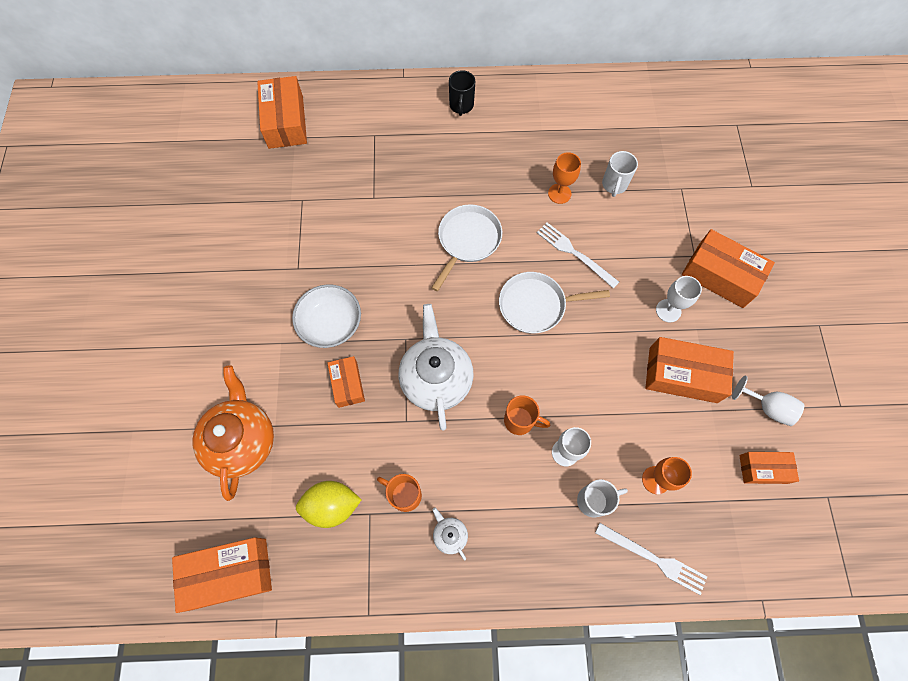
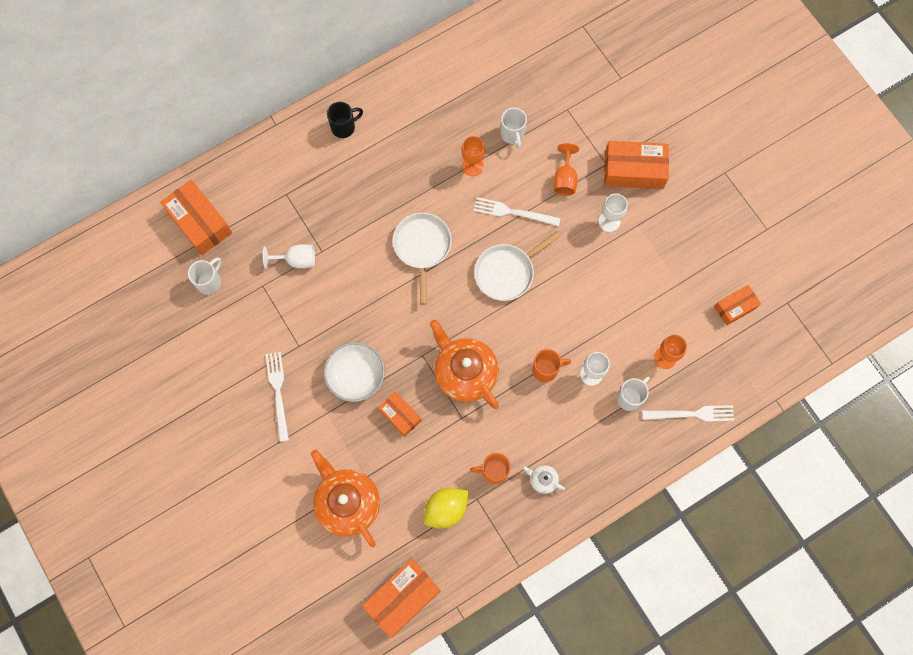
camera: 30 degrees left, 5 degrees up
white teapot [399,304,474,431] -> orange teapot [430,320,499,409]
black mug [449,70,475,116] -> black mug turned 90 degrees counterclockwise [327,102,363,138]
orange box [645,337,734,403] -> none
white goblet [732,376,804,426] -> white goblet moved to [263,244,315,269]
none -> white mug [188,257,221,295]
none -> white fork [266,352,289,442]
none -> orange goblet [554,143,579,196]

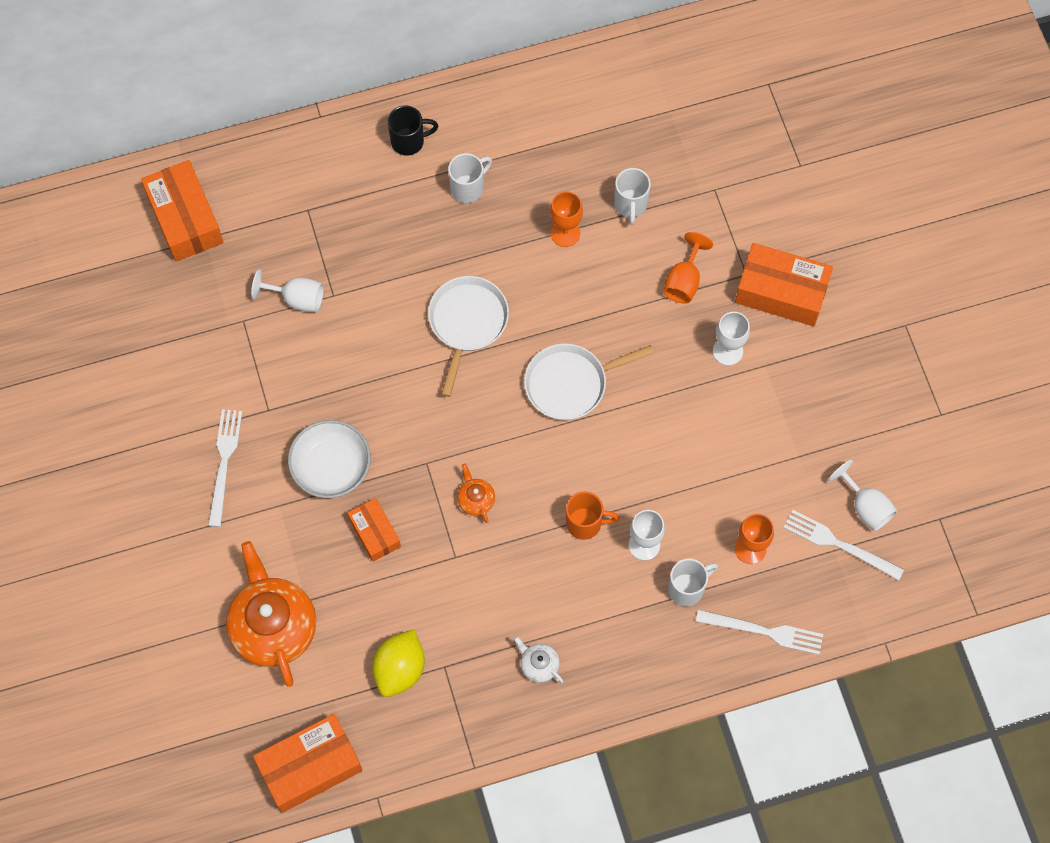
camera: 15 degrees right, 5 degrees down
white mug [188,257,221,295] -> white mug moved to [448,153,492,203]
yellow lemon [424,488,468,528] -> yellow lemon turned 45 degrees counterclockwise [372,629,425,697]
orange teapot [430,320,499,409] -> orange teapot [457,464,495,523], size x0.44
orange mug [470,453,511,484] -> none
white fork [474,197,561,226] -> white fork moved to [784,510,904,580]
orange box [714,285,761,325] -> white goblet [828,460,897,531]

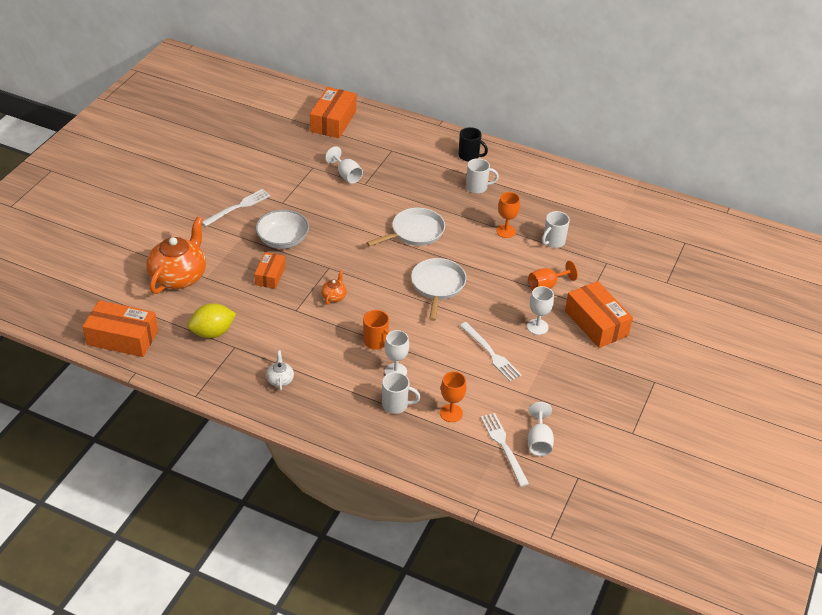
camera: 40 degrees right, 25 degrees down
white pan [524,343,654,420] -> white pan turned 75 degrees clockwise [411,258,466,321]
white fork [696,609,823,655] -> white fork moved to [460,322,522,381]

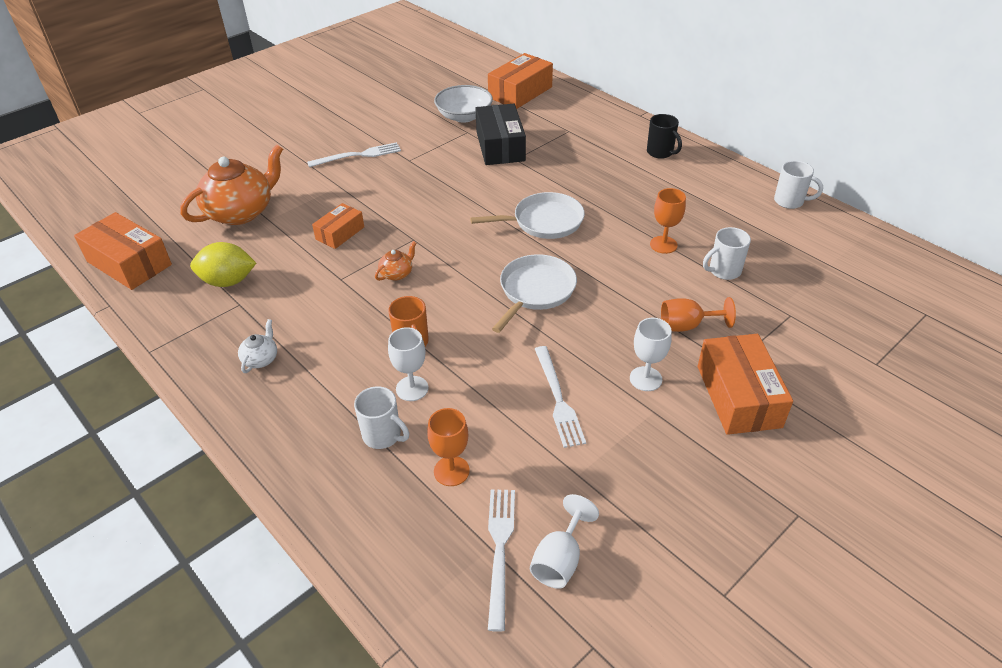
camera: 25 degrees right, 0 degrees up
white bowl [256,210,309,249] -> white bowl moved to [434,85,493,123]
white goblet [325,146,363,183] -> black box [476,104,526,165]
white mug [466,158,499,194] -> white mug moved to [774,161,823,209]

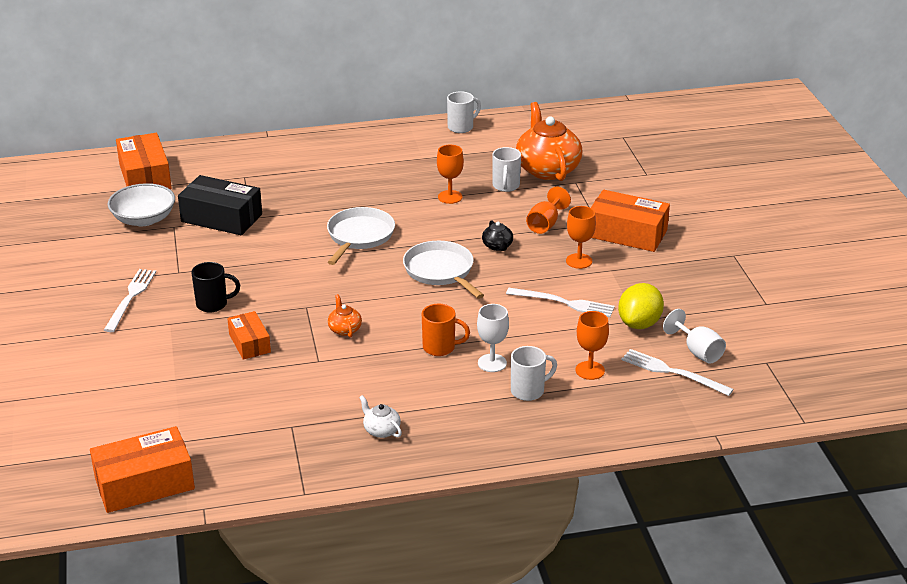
camera: 60 degrees left, 10 degrees down
orange teapot [180,145,283,225] -> orange teapot moved to [516,102,582,181]
yellow lemon [190,242,256,287] -> yellow lemon moved to [618,283,664,329]
white goblet [630,318,671,391] -> orange goblet [566,206,596,269]
black mug [647,114,682,159] -> black mug moved to [191,262,240,312]
none -> black teapot [482,220,513,251]

